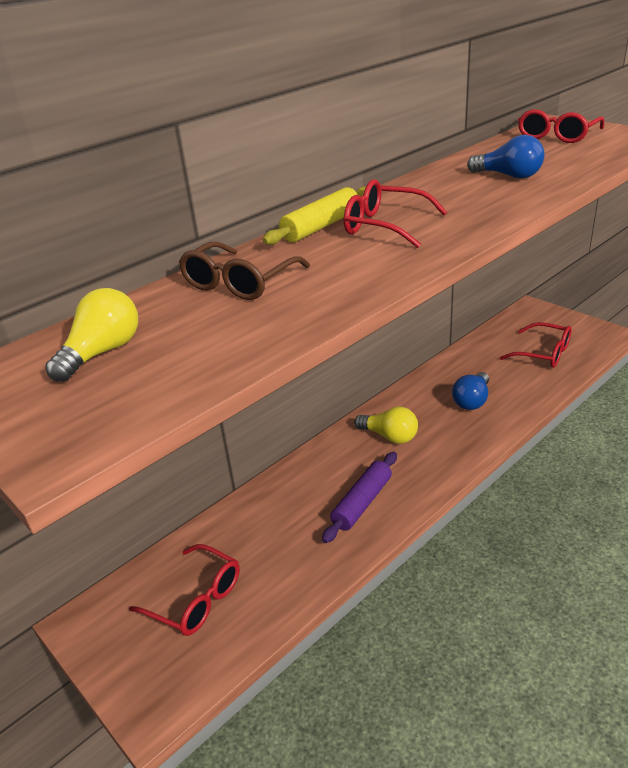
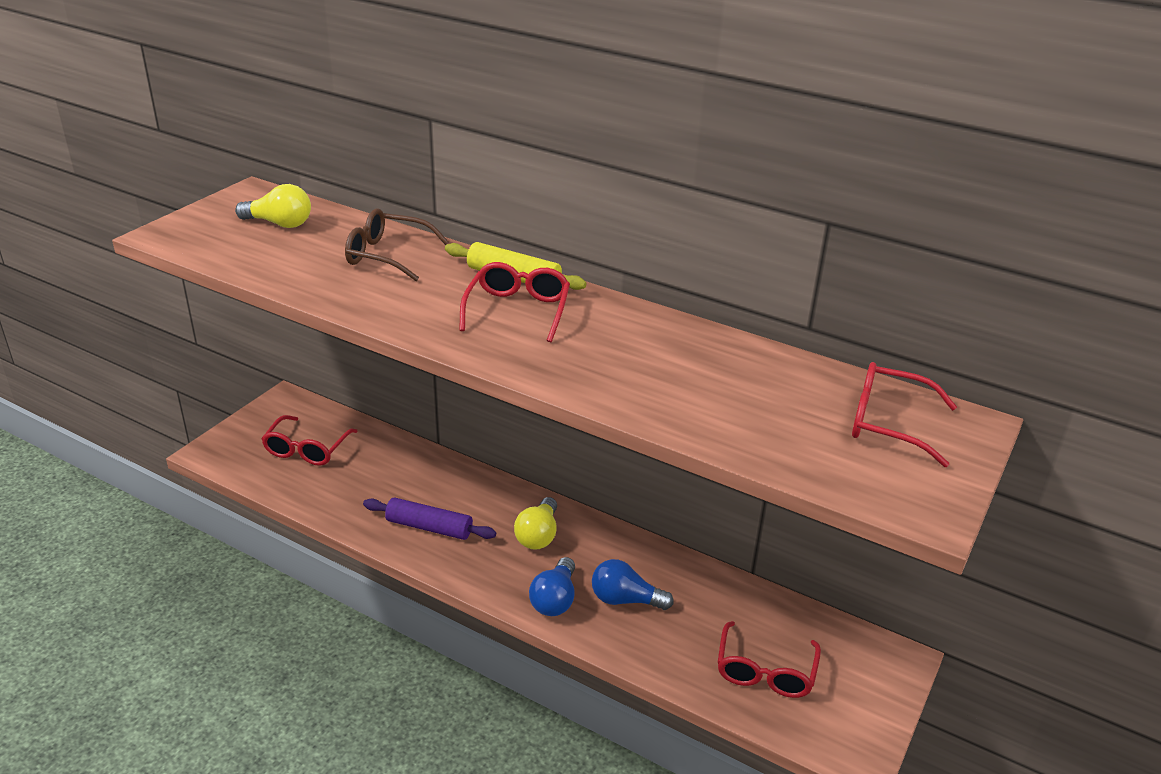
camera: 70 degrees right, 0 degrees up
blue light bulb [467,135,545,179] -> blue light bulb moved to [529,557,575,616]

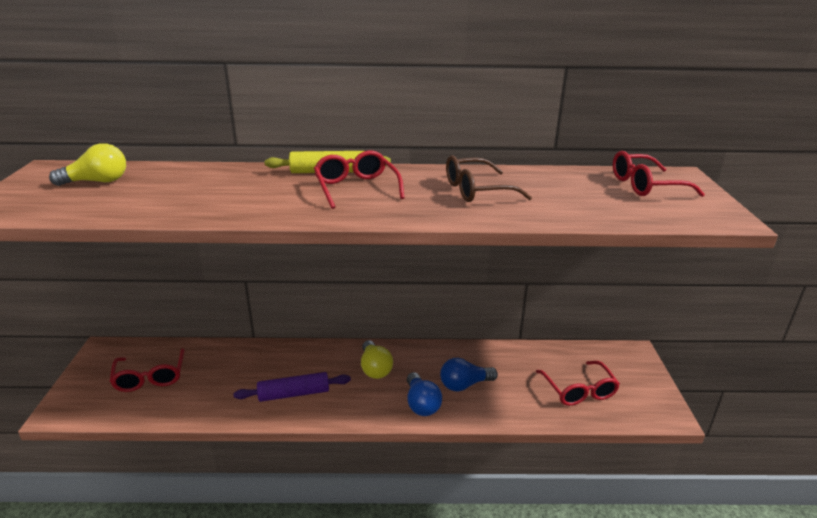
camera: 30 degrees left, 5 degrees down
brown glasses [345,209,449,281] -> brown glasses moved to [446,155,532,202]

